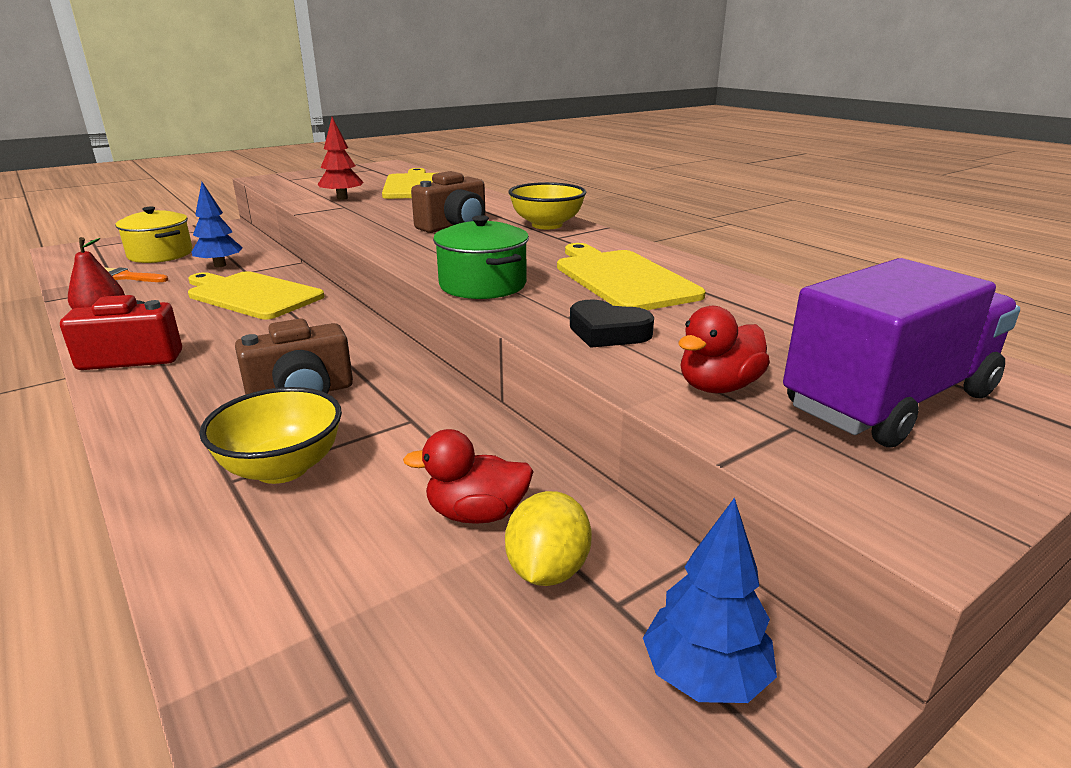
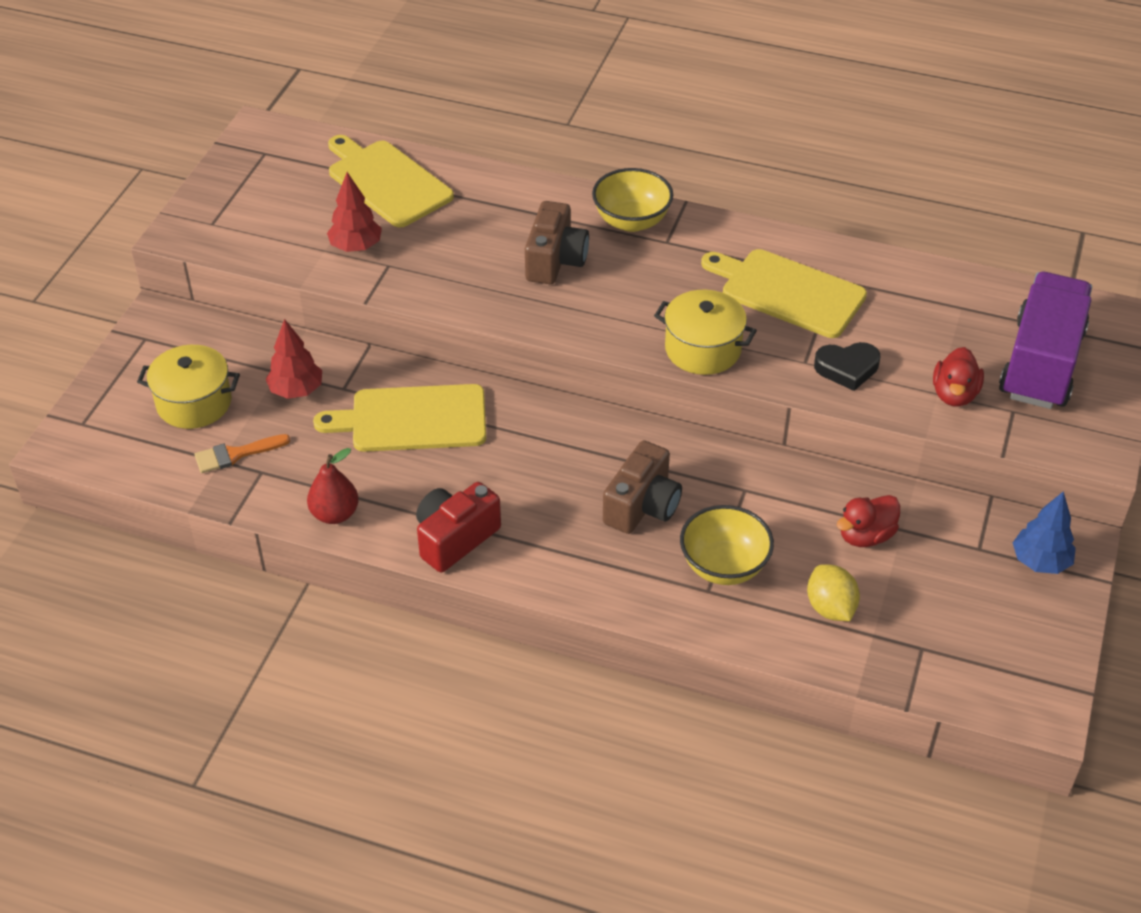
camera: 35 degrees left, 20 degrees up
blue tree [192,182,243,267] -> red tree [266,319,322,399]
green pot [433,215,529,299] -> yellow pot [654,290,757,375]
yellow lemon [505,491,592,586] -> yellow lemon moved to [807,564,860,621]

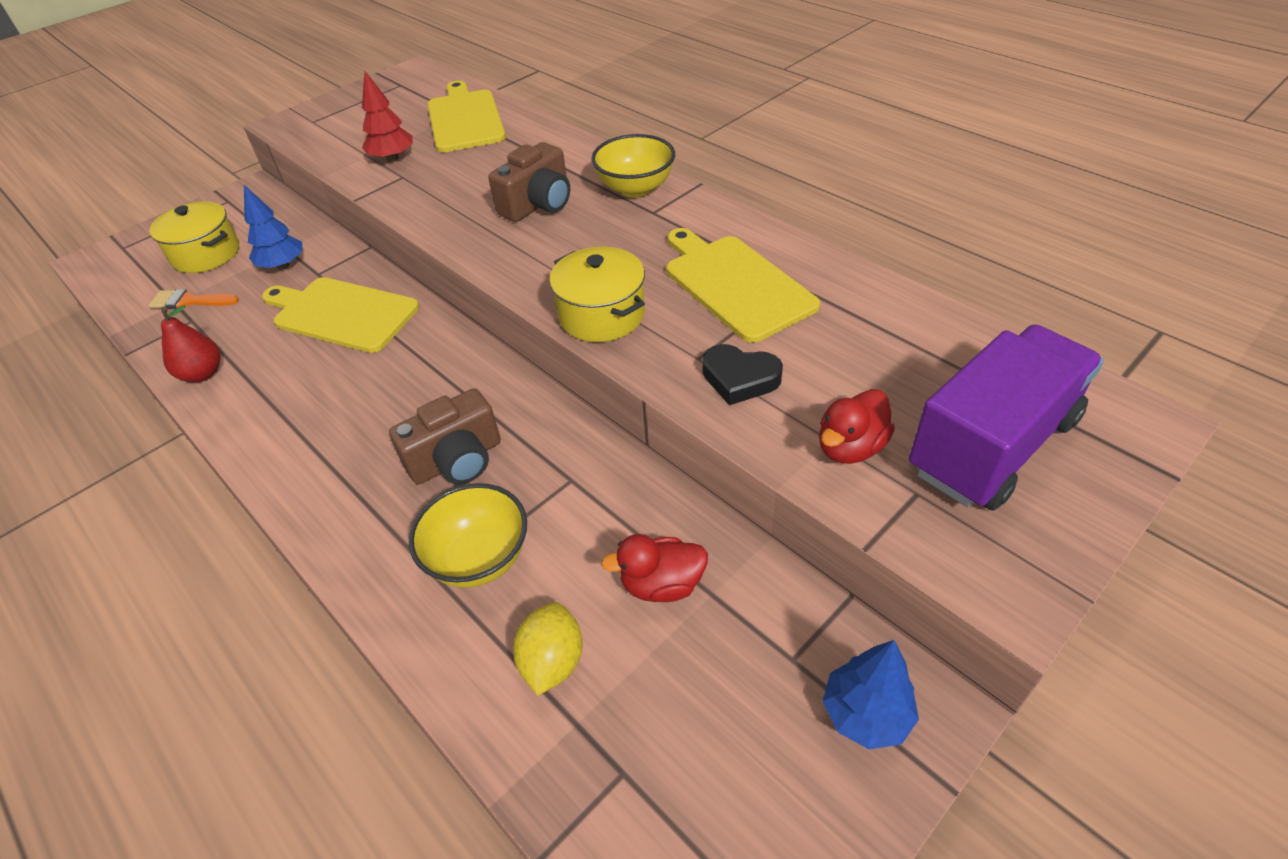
camera: 30 degrees right, 0 degrees up
red tree [266,319,322,399] -> blue tree [244,185,302,270]
red camera [416,482,501,573] -> none

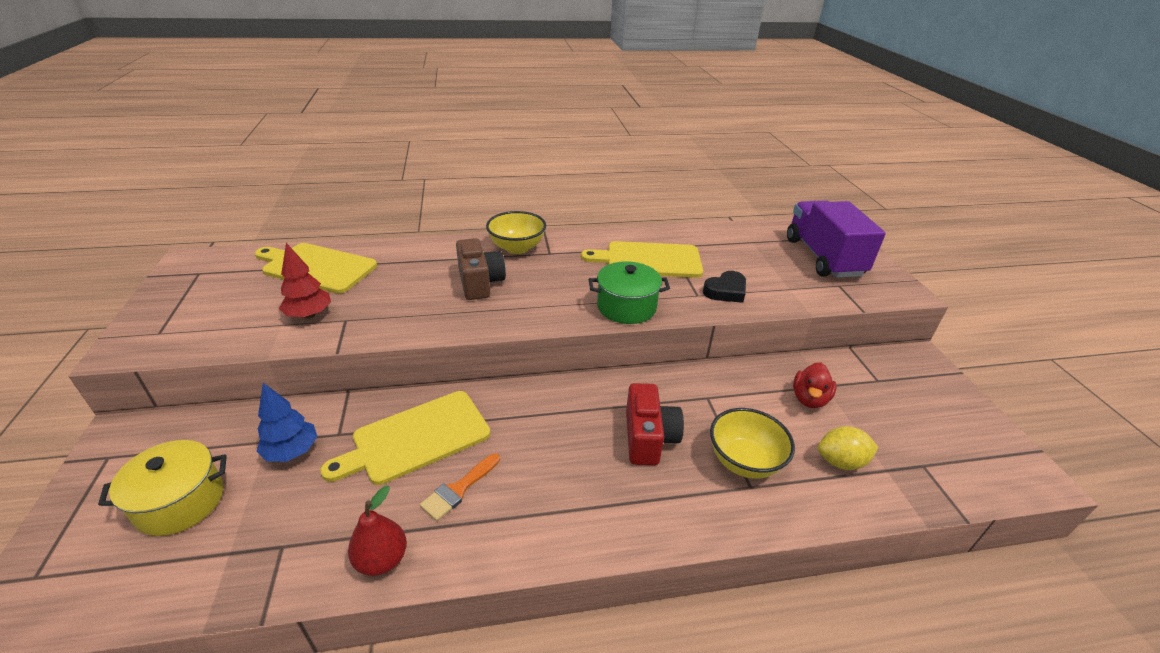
camera: 60 degrees left, 10 degrees down
orange brush [149,289,239,309] -> orange brush moved to [420,453,500,521]
brown camera [389,389,501,484] -> red camera [626,383,684,465]
yellow lemon [513,602,583,696] -> yellow lemon turned 45 degrees counterclockwise [818,426,879,470]
yellow pot [549,247,645,342] -> green pot [589,261,670,324]
red duck [819,389,895,464] -> none
blue tree [822,640,919,749] -> none

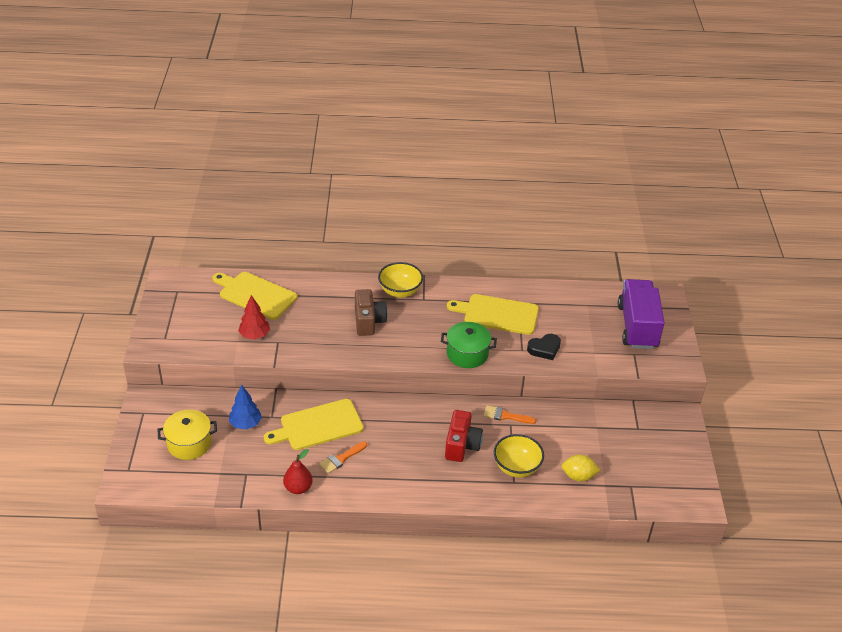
camera: 10 degrees right, 5 degrees up
red duck [793,363,837,408] -> none
none -> orange brush [484,405,536,424]

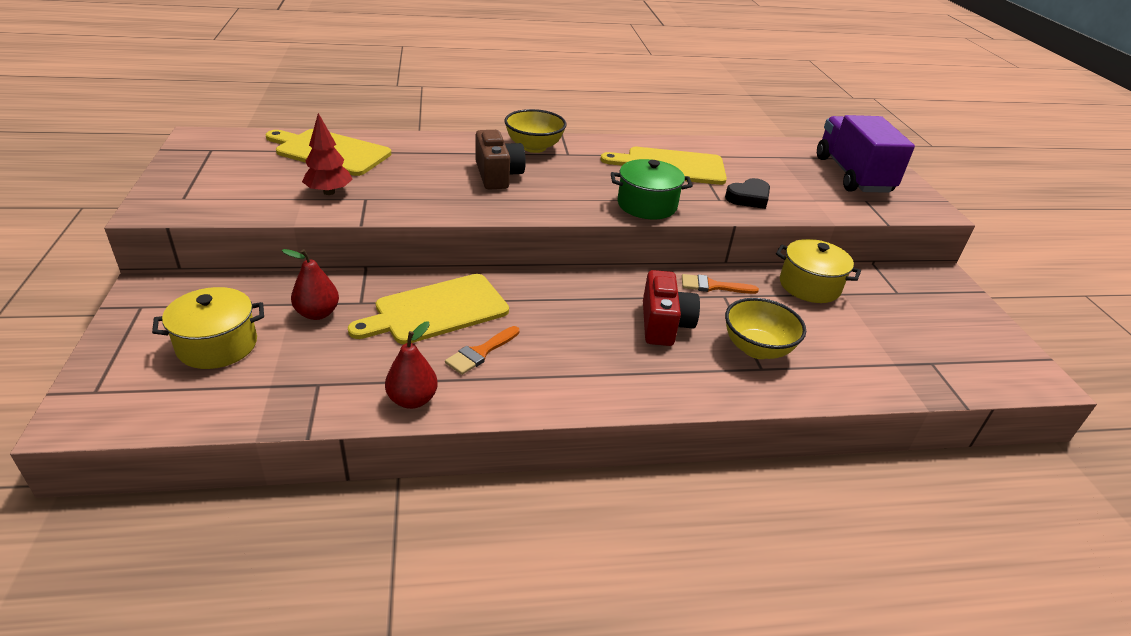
camera: 10 degrees left, 5 degrees down
blue tree [229,385,262,430] -> red pear [282,249,339,320]
yellow lemon [562,454,600,482] -> none
none -> yellow pot [776,239,861,303]

